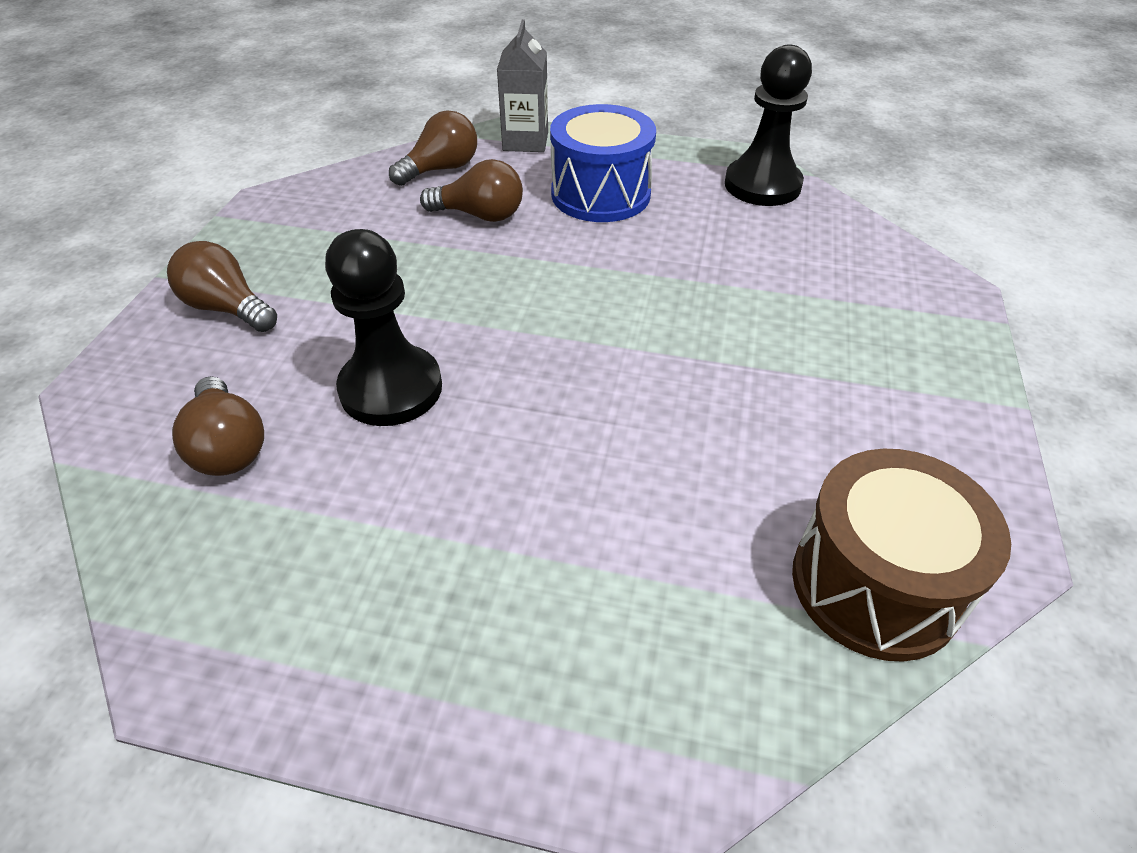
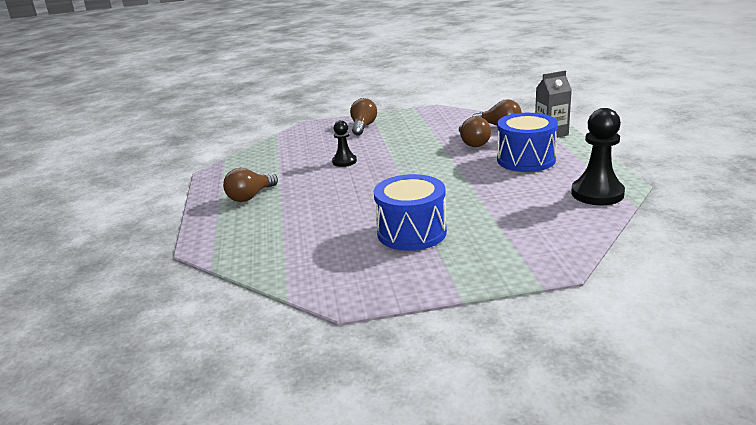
camera: 70 degrees right, 20 degrees down
brown light bulb [172,376,264,476] -> brown light bulb moved to [223,168,278,202]
black pawn [325,229,442,426] -> black pawn [332,120,357,167], size x0.58
brown drum [792,449,1011,662] -> none
none -> blue drum [374,174,447,251]

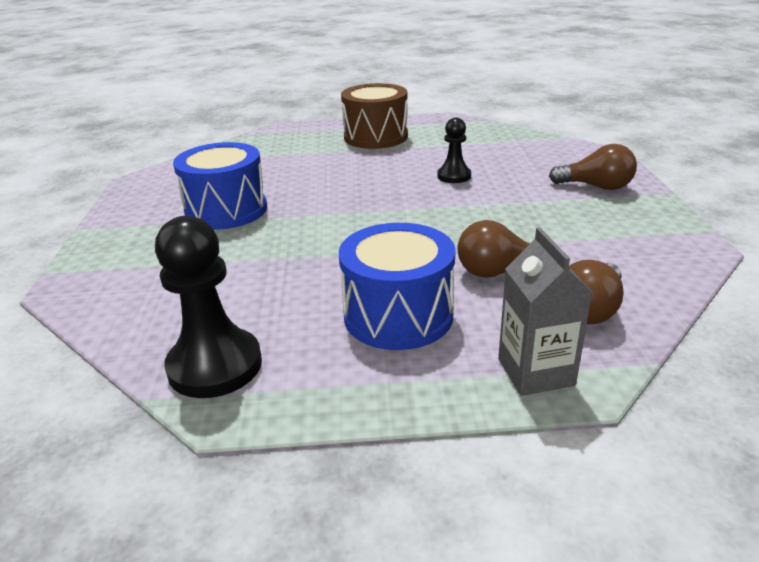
camera: 95 degrees right, 5 degrees up
brown light bulb [223,168,278,202] -> brown drum [341,83,408,149]

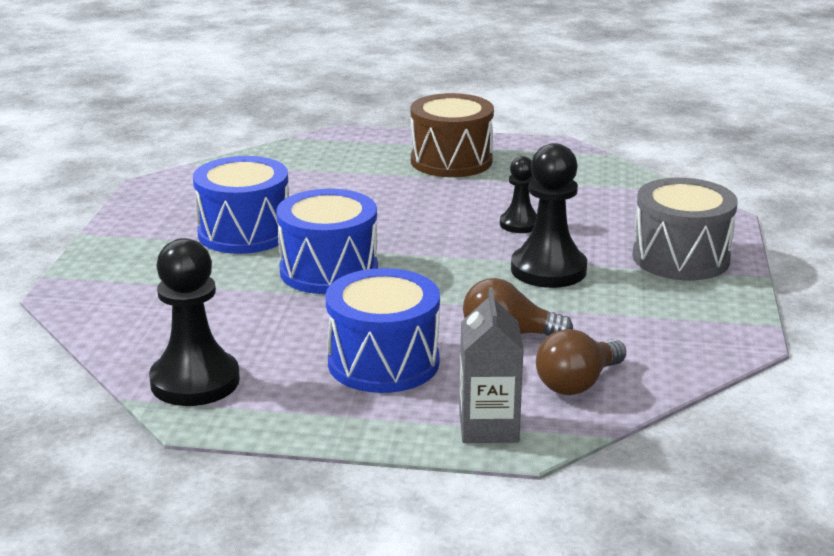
camera: 10 degrees right, 5 degrees down
brown light bulb [549,144,637,190] -> grey drum [632,178,738,280]
none -> blue drum [276,189,378,294]
none -> black pawn [511,143,587,288]

